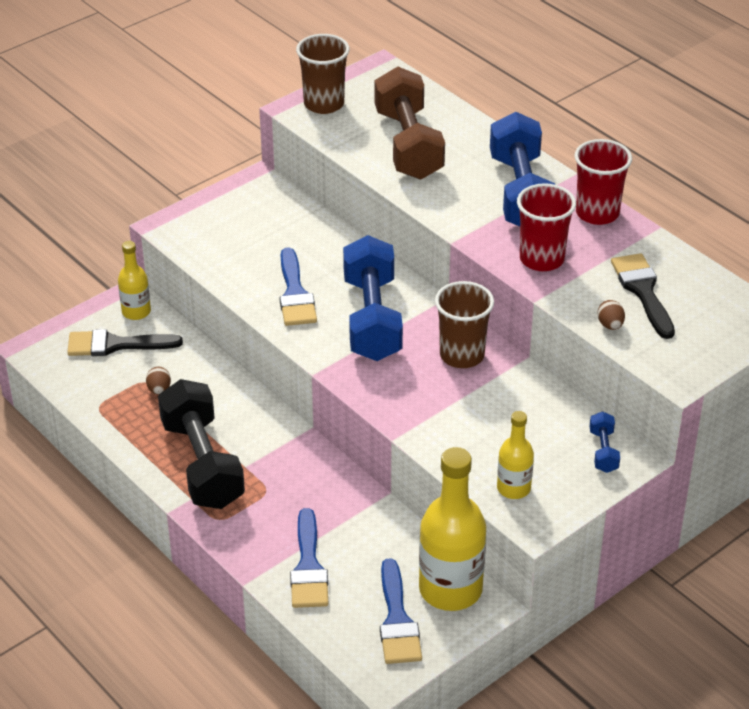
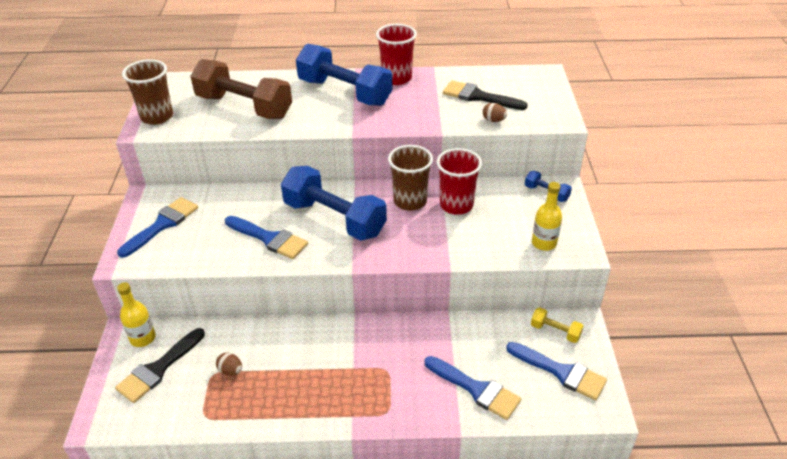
camera: 50 degrees left, 0 degrees up
black dumbbell [158,379,245,509] -> none
yellow bottle [419,447,486,611] -> yellow dumbbell [531,307,583,343]
red cup [517,183,576,271] -> red cup moved to [436,148,482,215]
none -> blue brush [117,197,198,258]

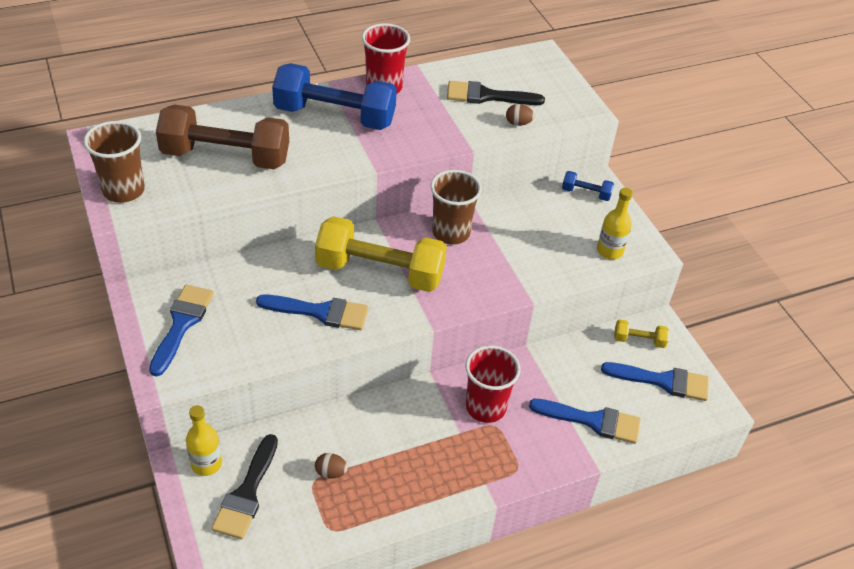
camera: 25 degrees left, 5 degrees up
blue dumbbell [281,166,387,241] -> yellow dumbbell [315,216,447,292]
red cup [436,148,482,215] -> red cup moved to [465,345,521,423]

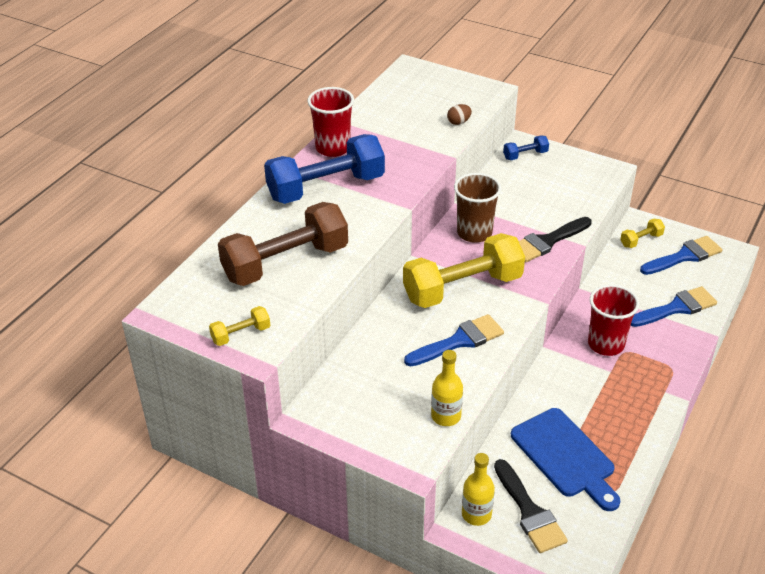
camera: 35 degrees left, 5 degrees down
brown cup [84,121,145,203] -> yellow dumbbell [209,306,270,346]
blue brush [149,285,214,377] -> none
brown egg [315,453,348,479] -> blue cutting board [511,408,620,511]
black brush [447,81,545,105] -> black brush moved to [519,217,592,262]
yellow bottle [597,188,633,259] -> yellow bottle moved to [431,350,463,426]

